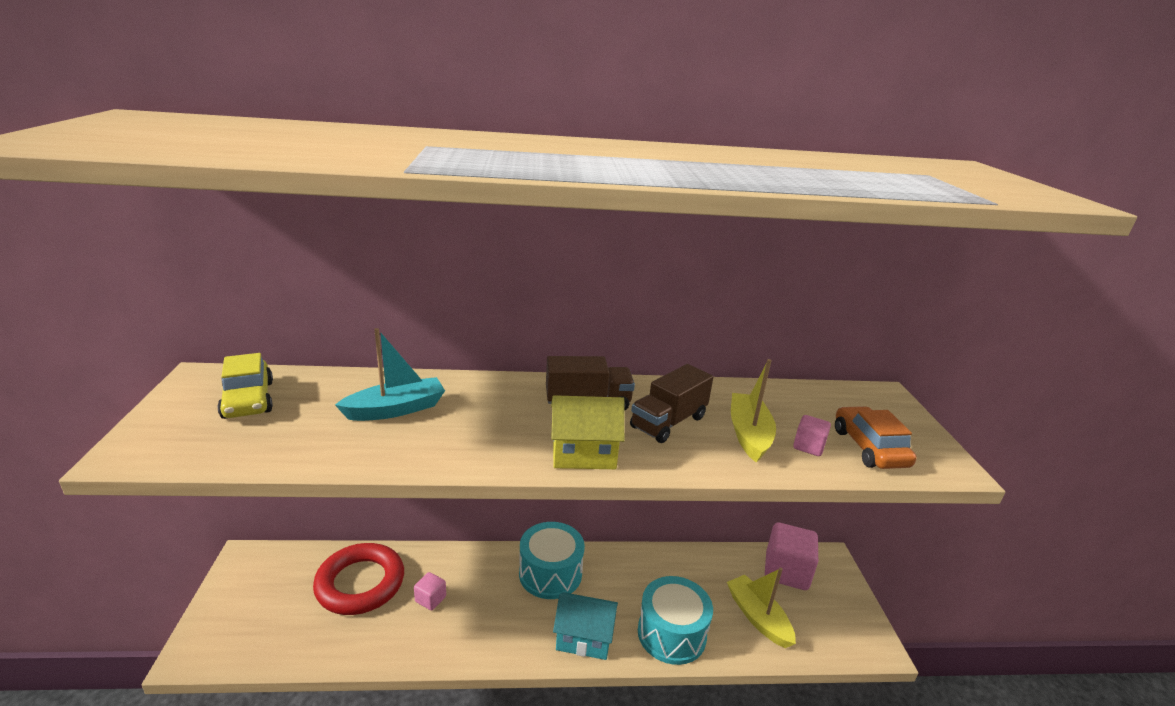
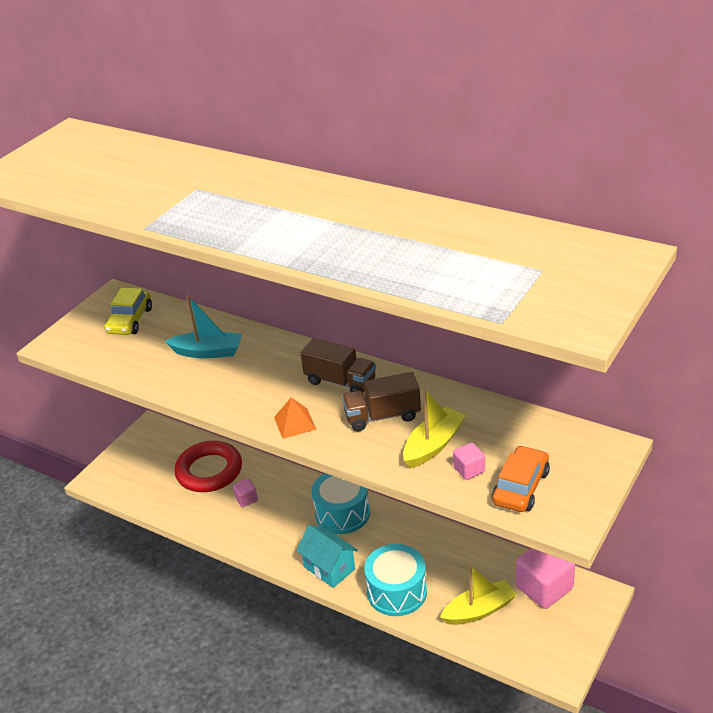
camera: 40 degrees right, 10 degrees up
yellow house [551,395,625,469] -> orange pyramid [274,398,317,439]
yellow boat [727,568,796,648] -> yellow boat turned 60 degrees clockwise [440,565,517,625]

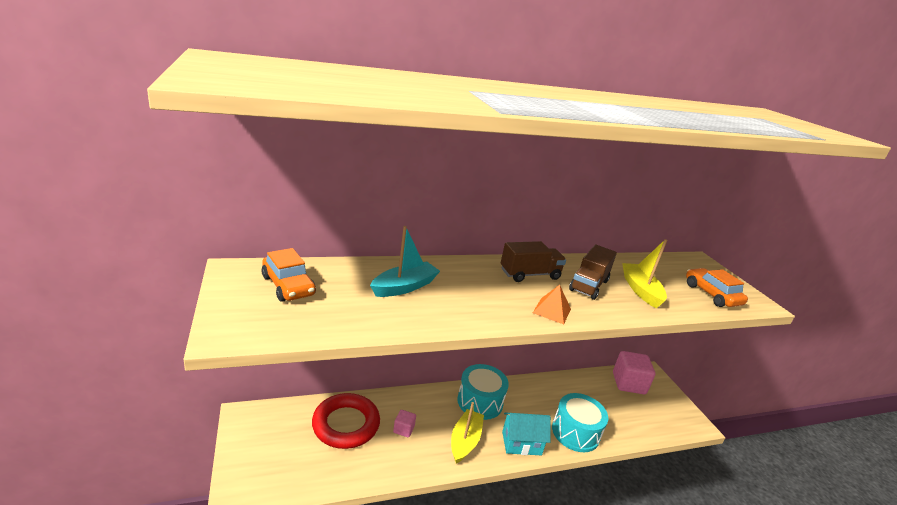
camera: 55 degrees left, 10 degrees down
yellow car [104,288,152,335] -> orange car [262,248,316,302]
yellow boat [440,565,517,625] -> yellow boat moved to [451,402,484,464]
pink cube [453,443,485,480] -> none

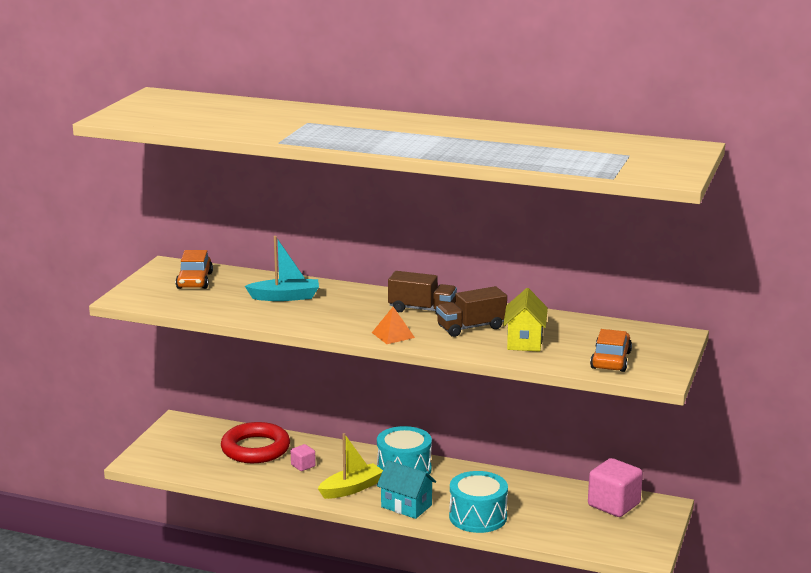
camera: 40 degrees right, 5 degrees down
yellow boat [622,239,667,308] -> yellow house [503,288,548,352]

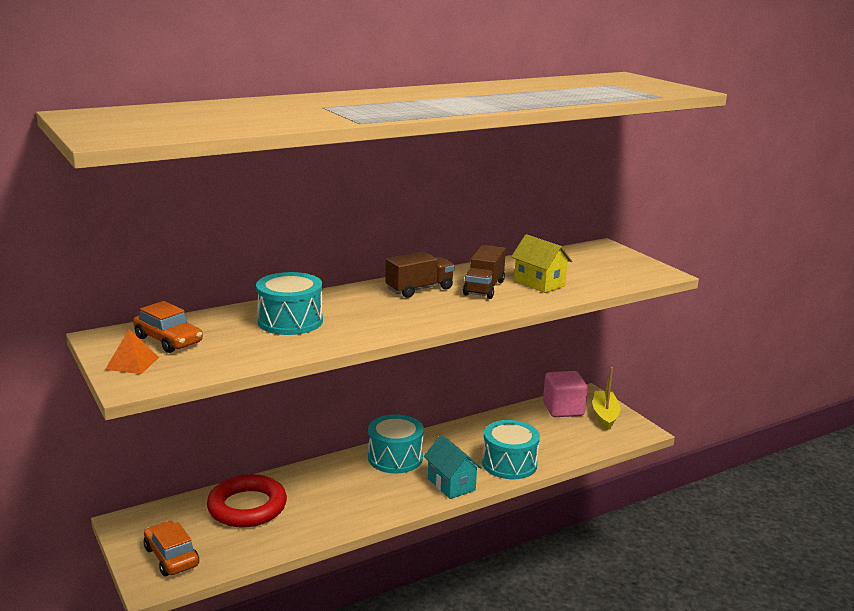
camera: 50 degrees left, 0 degrees up
turquoise boat [245,236,319,301] -> turquoise drum [256,272,323,335]
pink cube [291,444,316,471] -> none
yellow boat [318,433,383,499] -> yellow boat moved to [593,367,621,431]
orange pyramid [372,307,415,344] -> orange pyramid moved to [105,330,159,374]
turquoise house [377,460,436,519] -> turquoise house turned 75 degrees clockwise [424,435,482,499]
orange car [590,329,632,372] -> orange car moved to [144,521,199,576]

